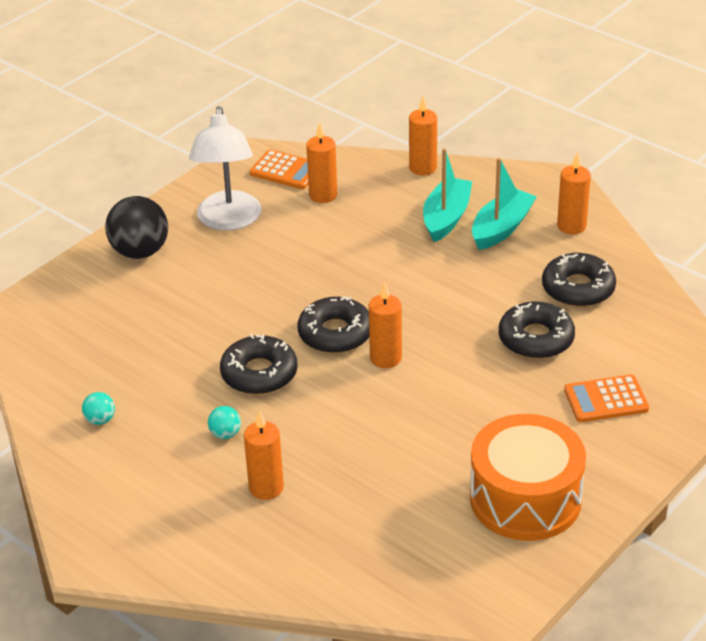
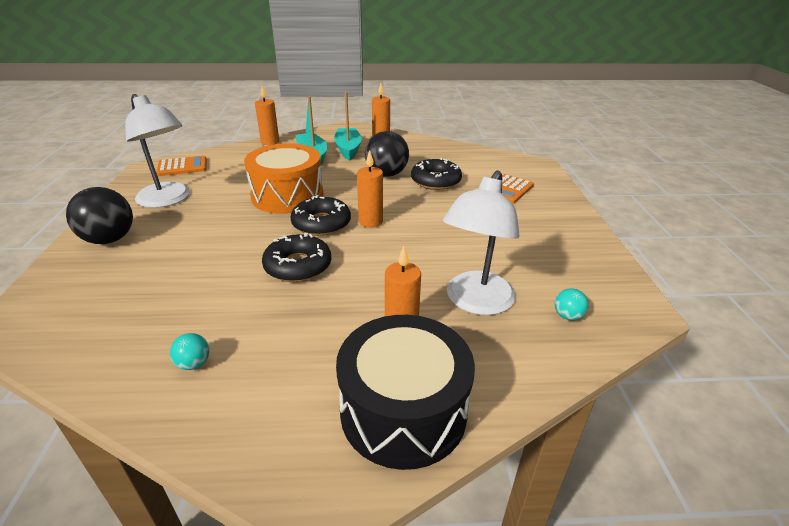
camera: 45 degrees left, 5 degrees down
turquoise ball [208,406,241,439] -> turquoise ball moved to [555,288,589,320]
orange candle [306,123,337,203] -> none
orange drum [470,414,586,541] -> orange drum moved to [244,143,324,214]
black donut [542,253,616,307] -> none
none -> black drum [336,315,475,470]
none -> black ball [365,131,409,177]
none -> white lamp [443,170,520,315]

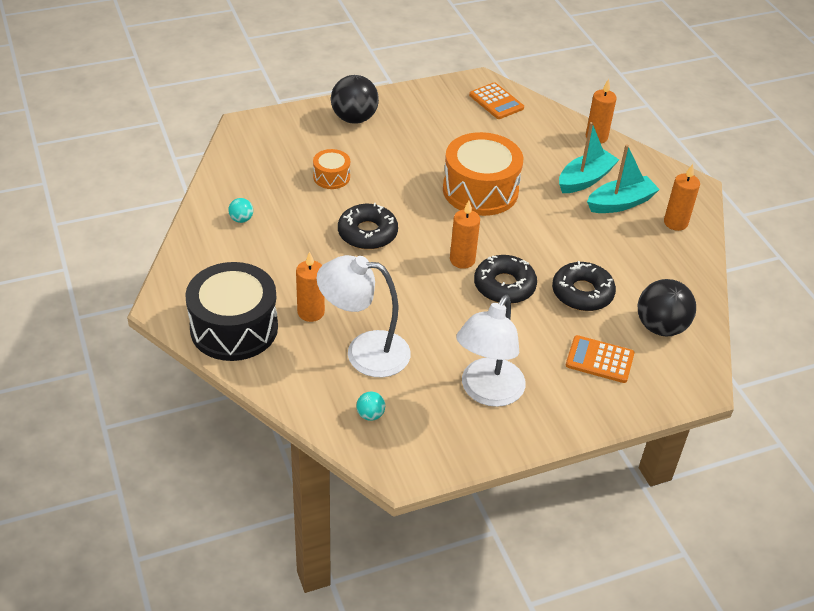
camera: 70 degrees right, 10 degrees up
white lamp [125,94,190,208] -> white lamp moved to [456,295,526,407]
black donut [290,195,351,236] -> black donut moved to [474,255,537,304]
black ball [365,131,409,177] -> black ball moved to [638,279,696,337]
none -> orange drum [313,149,350,189]

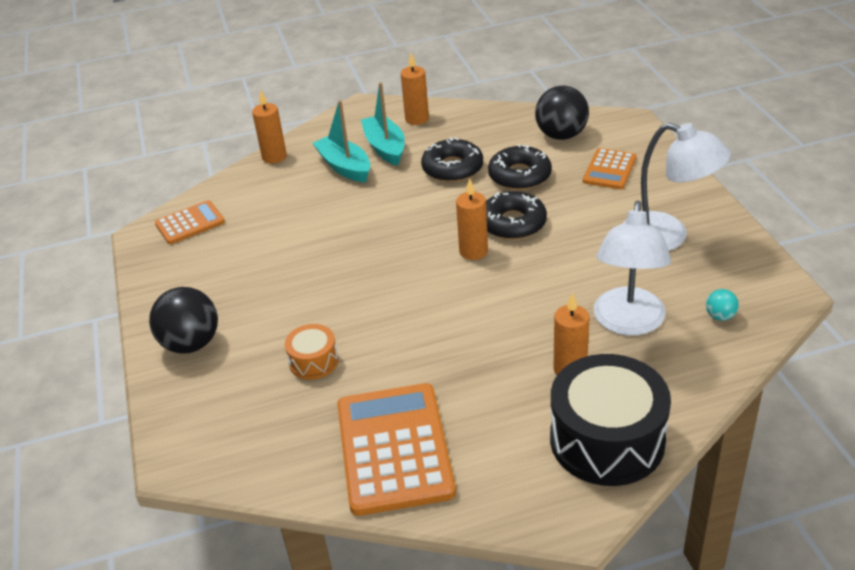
camera: 80 degrees left, 5 degrees down
turquoise ball [228,198,253,223] -> orange calculator [337,383,456,516]
black donut [338,203,398,250] -> black donut moved to [421,137,483,182]
orange drum [443,132,523,216] -> none

